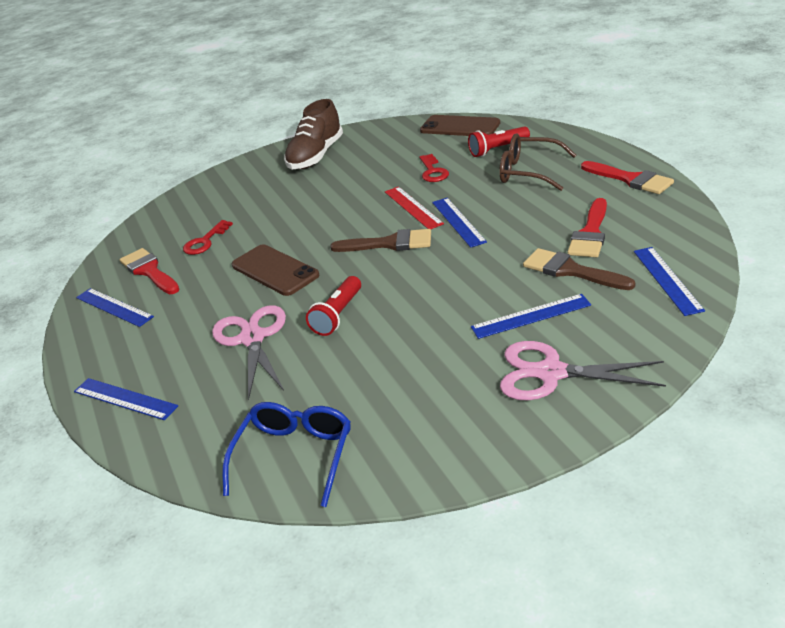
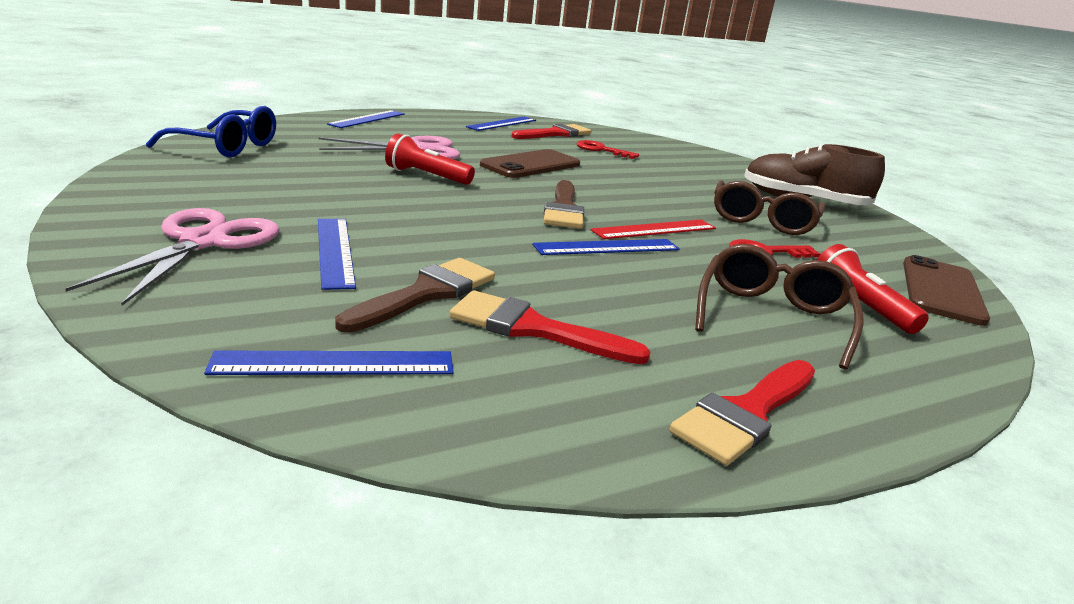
camera: 80 degrees right, 10 degrees down
none -> brown glasses [714,180,825,235]

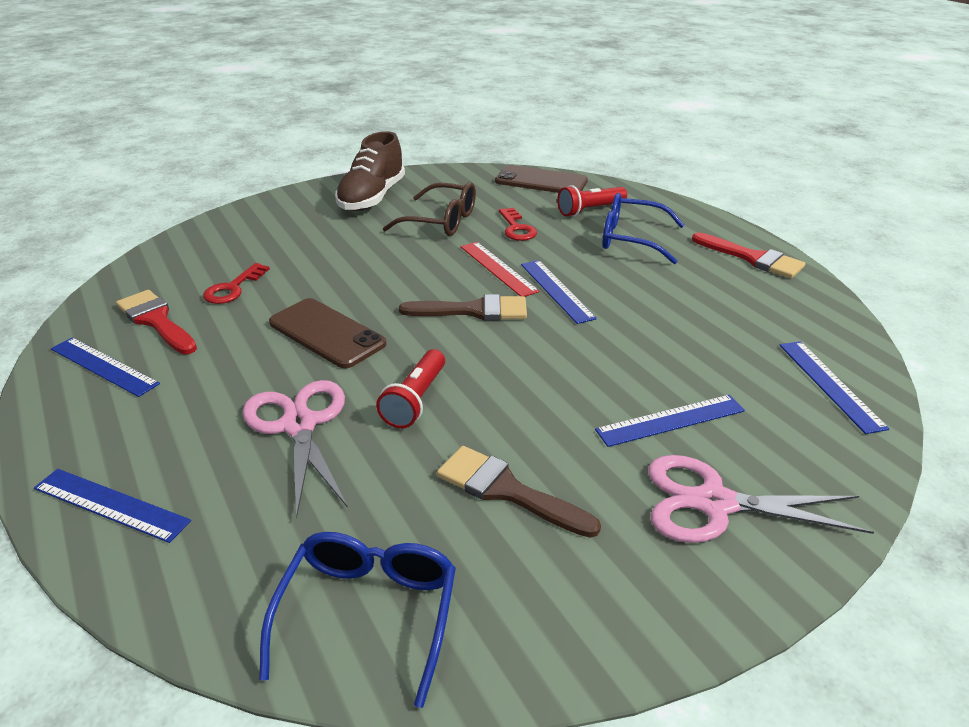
camera: 90 degrees left, 10 degrees up
brown brush [335,258,495,333] -> brown brush moved to [437,446,601,538]
red brush [449,290,651,364] -> none
brown glasses [695,244,864,370] -> blue glasses [603,193,684,264]

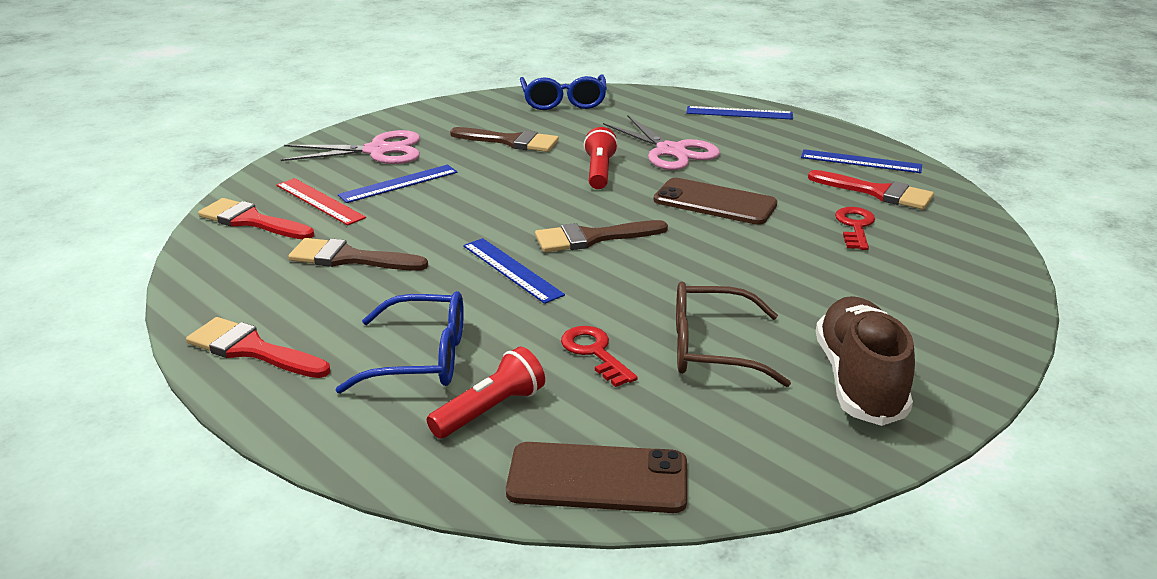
camera: 165 degrees right, 5 degrees down
red ruler [461,242,540,297] -> red ruler moved to [277,178,366,225]
blue ruler [780,341,889,434] -> red brush [198,198,314,239]
none -> brown brush [288,238,428,271]

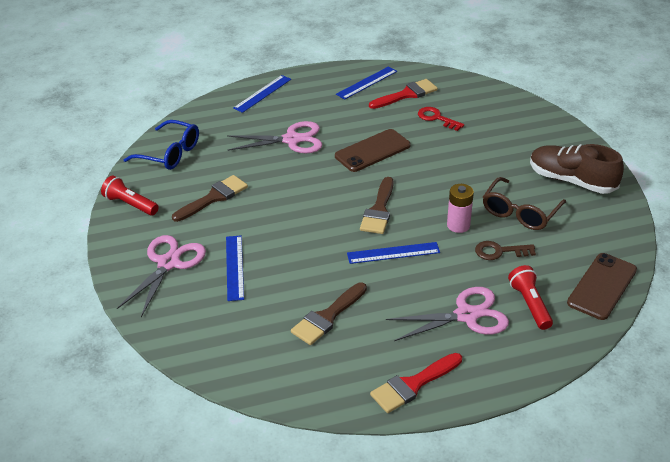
camera: 60 degrees left, 10 degrees up
red brush [198,198,314,239] -> none
red ruler [277,178,366,225] -> none
blue glasses [335,291,464,393] -> pink scissors [386,287,509,341]
red key [561,326,638,387] -> brown key [475,241,536,260]
red flashlight [584,127,618,189] -> red flashlight moved to [101,176,159,215]
none -> pink battery [447,184,474,233]

